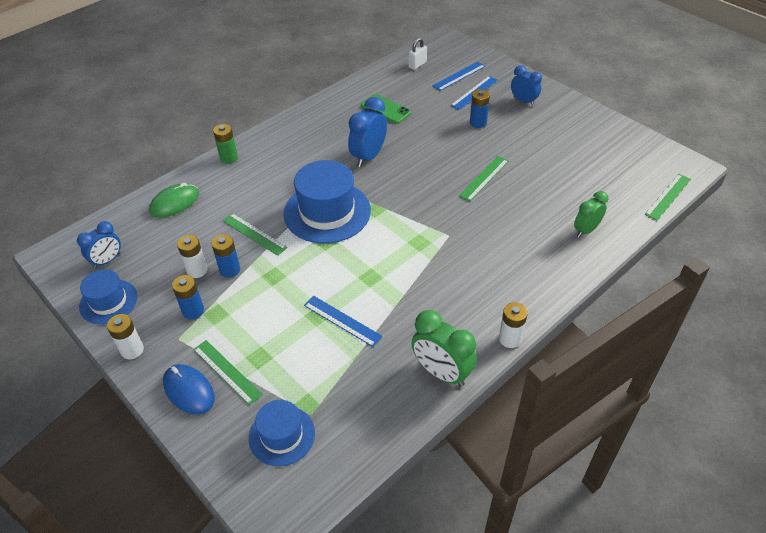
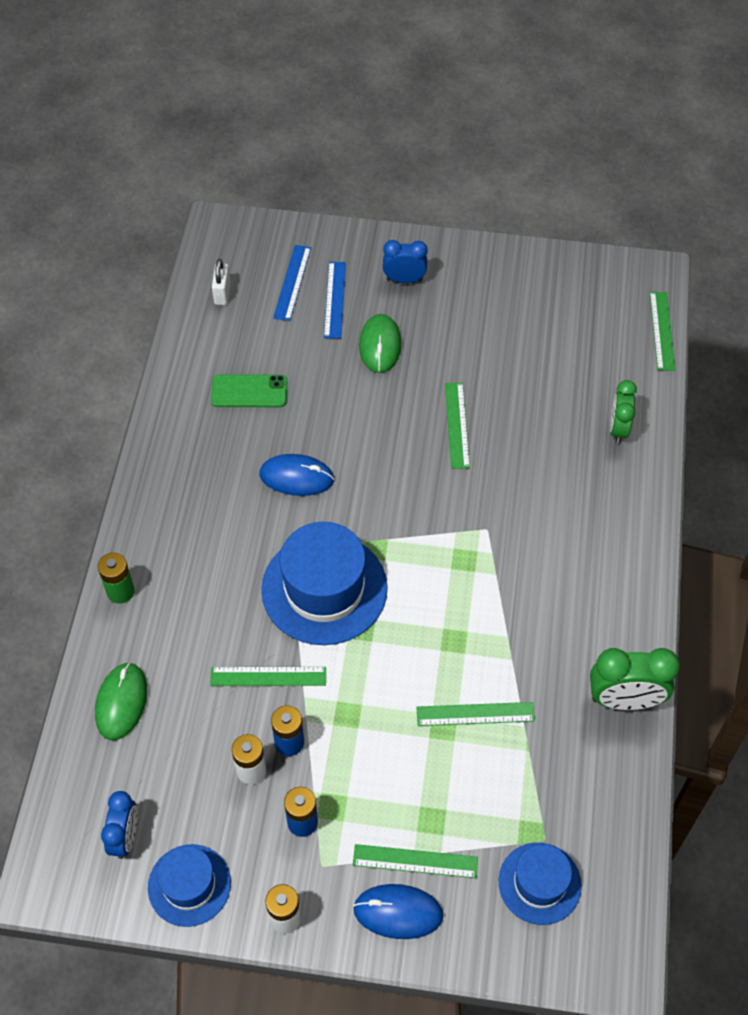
camera: 40 degrees left, 10 degrees up
blue ruler [304,296,383,347] -> green ruler [416,702,535,726]
blue clock [348,97,387,167] -> blue mouse [259,454,334,496]
blue battery [470,89,490,128] -> green mouse [359,314,401,373]
white battery [499,302,528,348] -> none

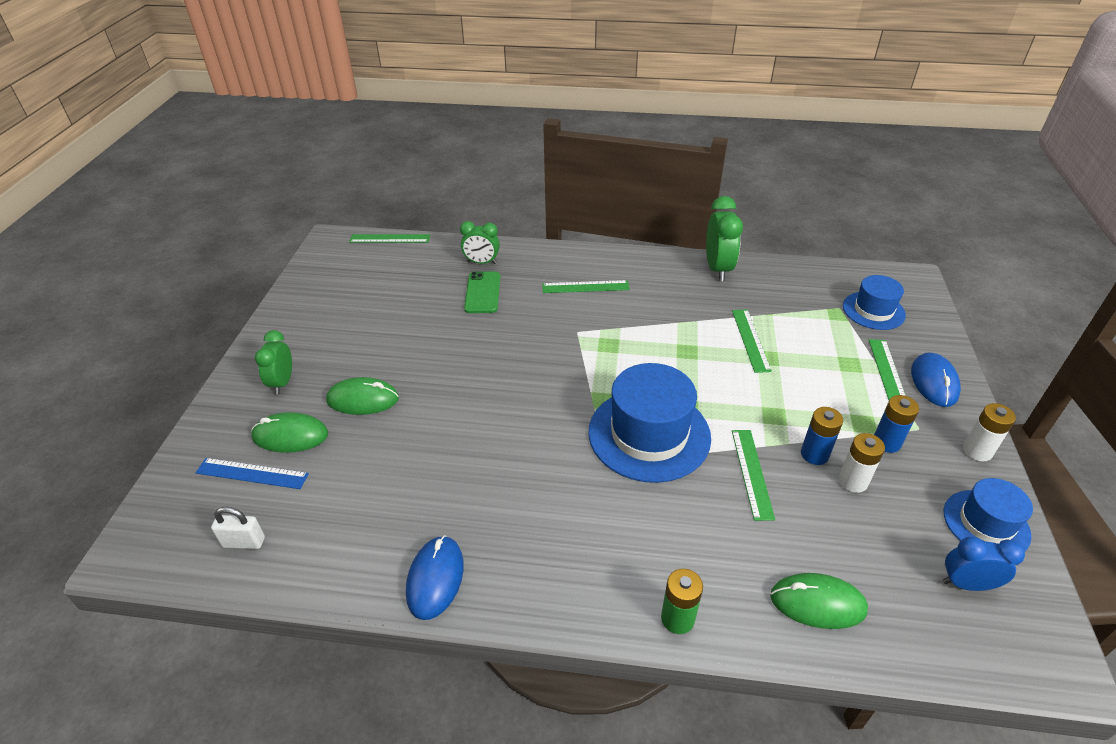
camera: 90 degrees left, 15 degrees down
green phone [211,374,287,407] -> green phone moved to [464,271,500,313]
blue mouse [259,454,334,496] -> blue mouse moved to [406,535,464,620]
blue ruler [324,262,346,339] -> green mouse [251,412,328,453]
blue clock [383,240,428,283] -> green clock [255,330,292,394]
green ruler [445,383,470,469] -> green ruler moved to [542,280,630,293]

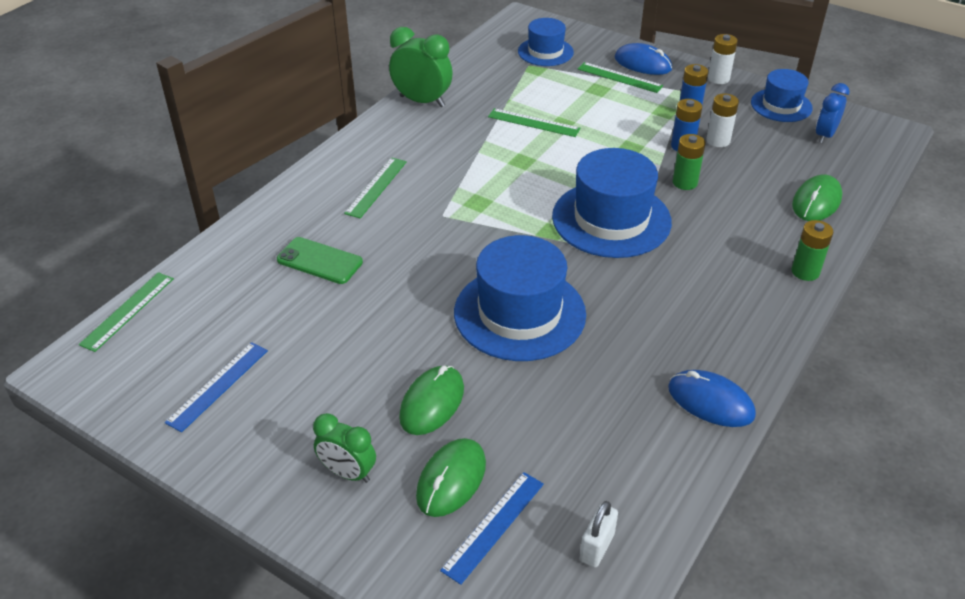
camera: 65 degrees left, 0 degrees up
green clock [460,221,500,264] -> none
green ruler [732,430,775,521] -> green battery [673,134,705,190]
none -> blue ruler [165,342,268,433]
none -> blue hat [454,235,586,361]

